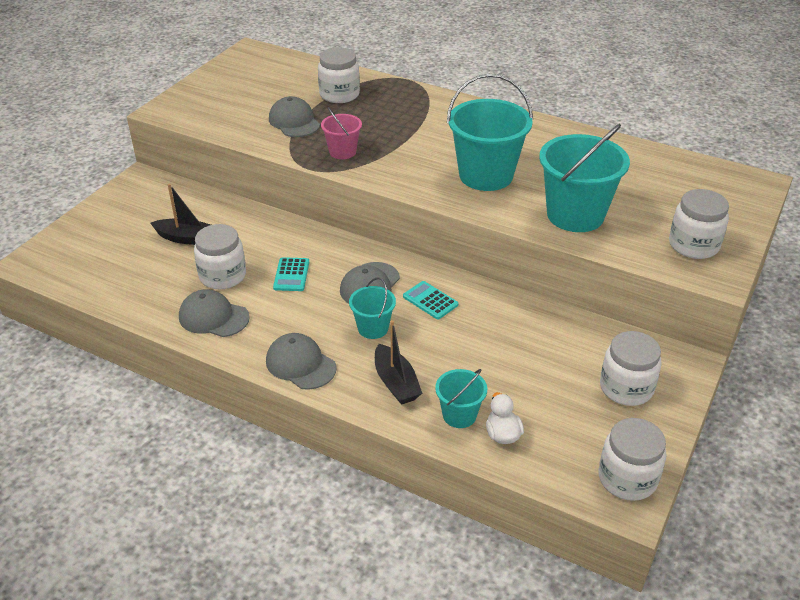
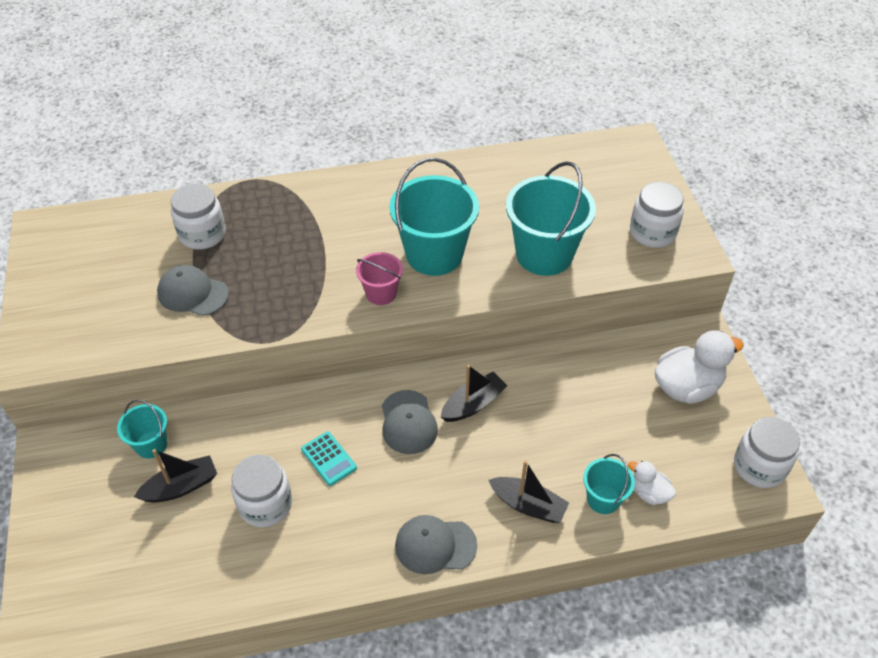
camera: 40 degrees left, 10 degrees up
grey cap [179,289,250,337] -> none
pink bucket [321,107,362,159] -> pink bucket moved to [356,252,403,305]
turquoise bucket [349,277,396,339] -> turquoise bucket moved to [117,400,167,459]
turquoise calculator [403,281,458,319] -> black boat [441,365,507,422]
white jar [600,331,662,406] -> white duck [655,330,744,404]

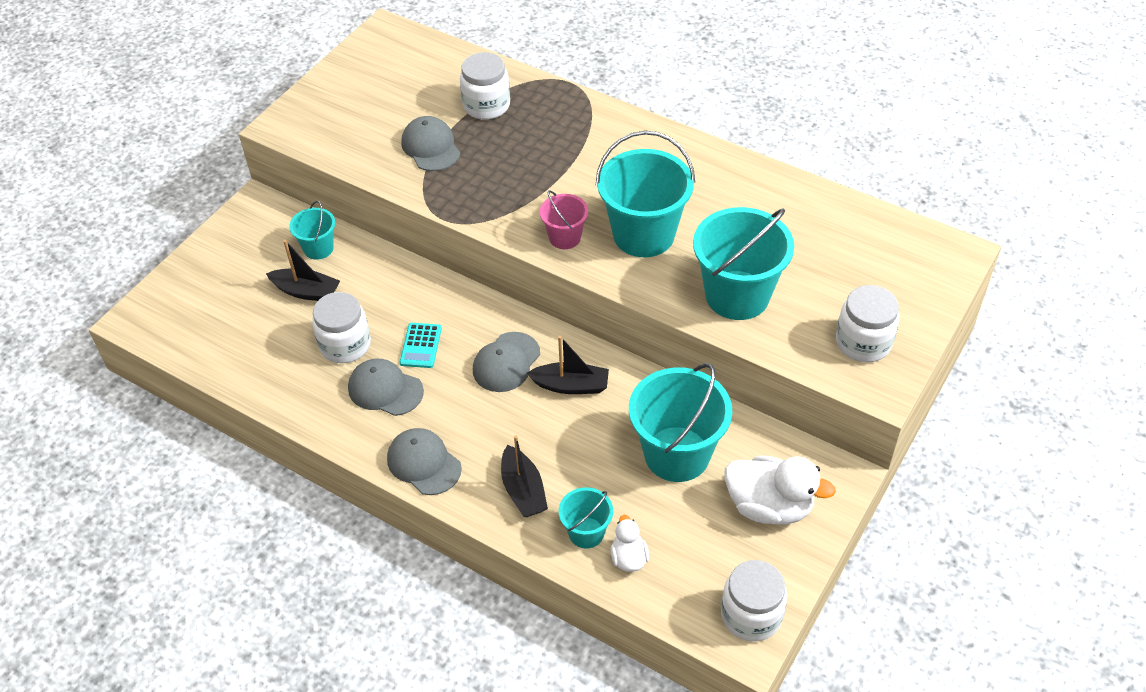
camera: 45 degrees right, 0 degrees up
none -> grey cap [348,359,424,416]
none -> turquoise bucket [629,363,732,482]

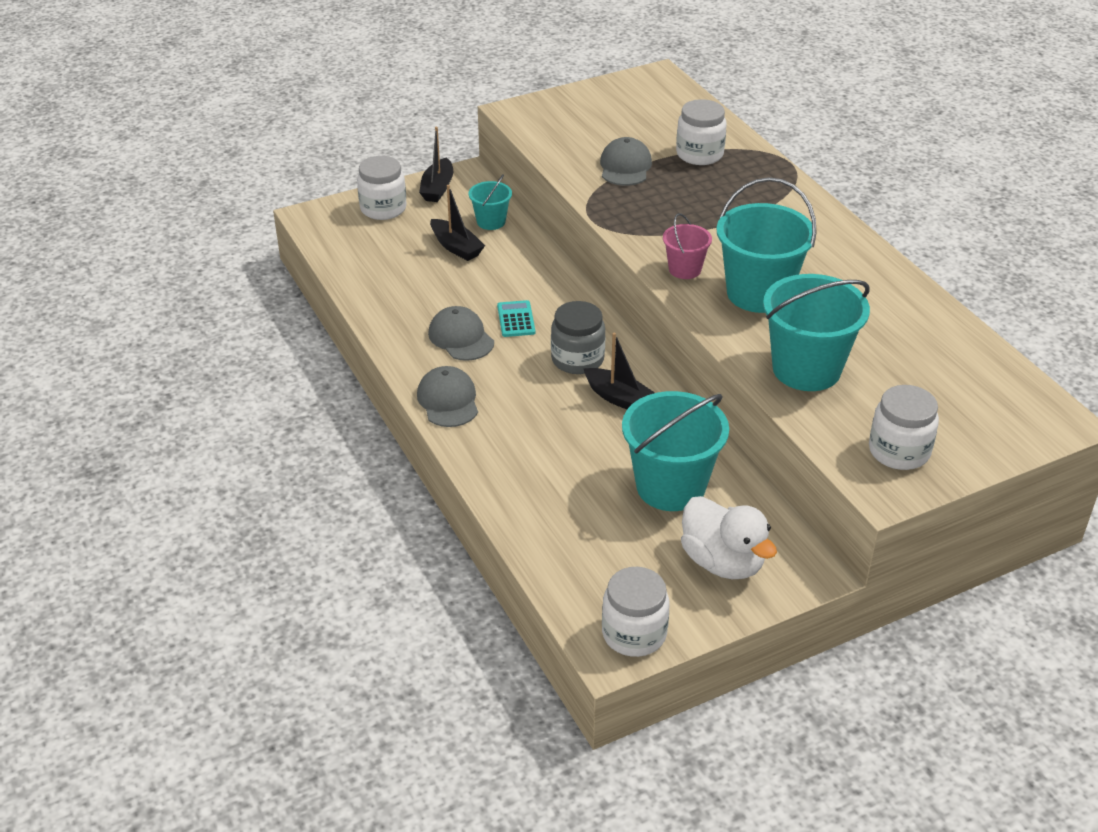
camera: 30 degrees right, 10 degrees down
white jar [312,292,371,363] -> white jar moved to [357,156,407,220]
turquoise calculator [400,323,442,368] -> turquoise calculator turned 135 degrees clockwise [497,300,535,337]
grey cap [473,332,540,392] -> grey jar [551,301,606,374]
black boat [501,435,548,517] -> black boat moved to [419,127,453,202]
turquoise bucket [559,487,613,548] -> none
white duck [610,515,649,572] -> none

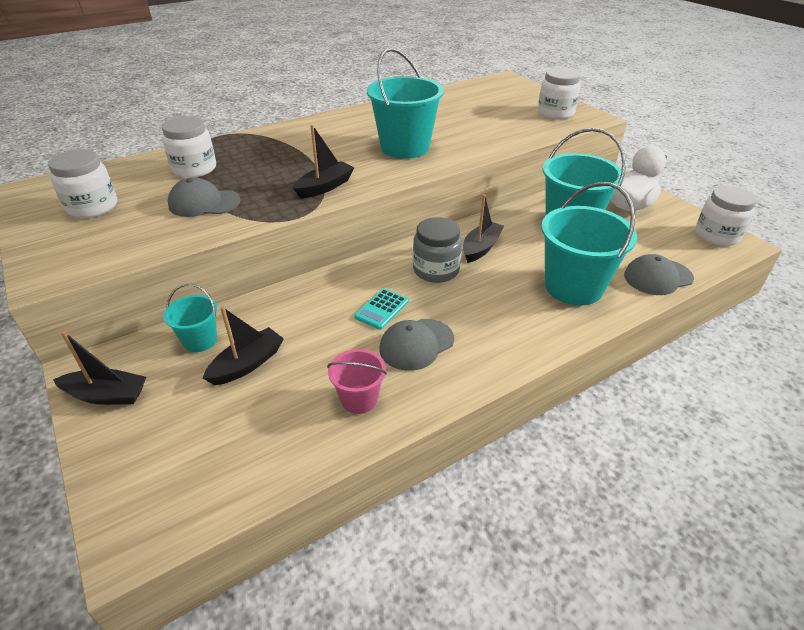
camera: 95 degrees left, 0 degrees up
white jar [357,156,407,220] -> white jar moved to [48,150,117,218]
grey cap [417,366,478,427] -> grey cap moved to [624,254,694,295]
turquoise calculator [497,300,535,337] -> turquoise calculator turned 45 degrees counterclockwise [354,288,409,330]
pink bucket [663,213,712,279] -> pink bucket moved to [327,349,387,414]
turquoise bucket [763,274,870,391] -> turquoise bucket moved to [541,182,637,306]
none -> black boat [293,125,355,199]

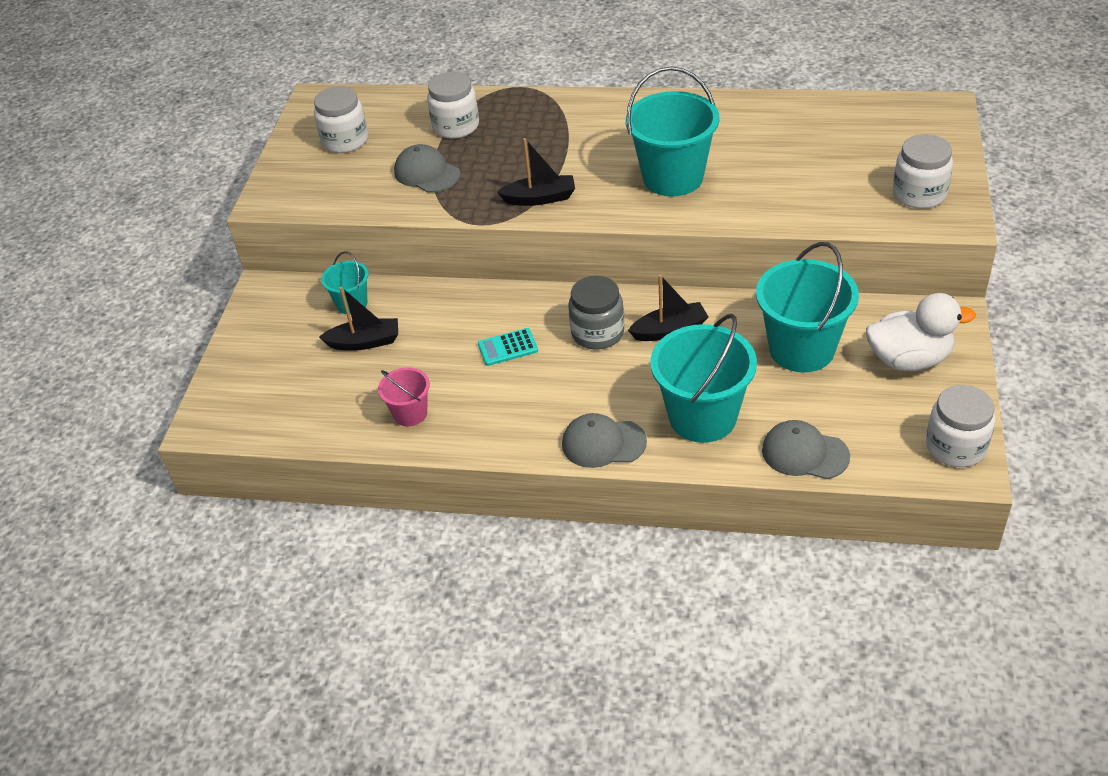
camera: 45 degrees right, 5 degrees up
black boat [53,331,146,405] -> none
grey cap [379,319,454,371] -> grey cap moved to [562,413,647,468]

